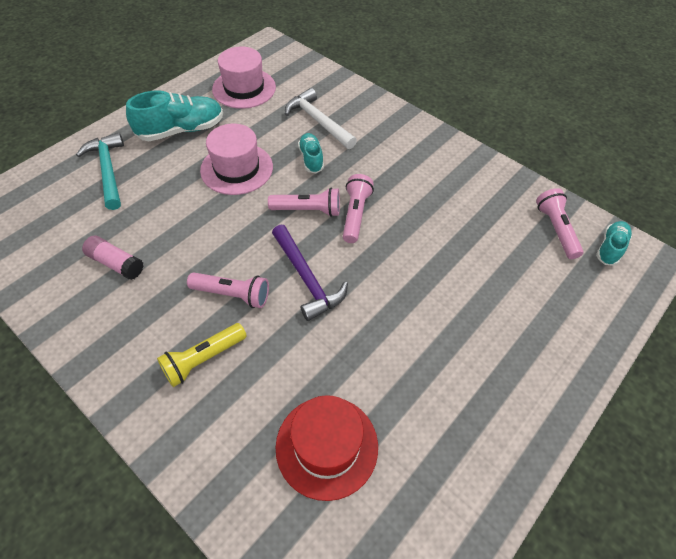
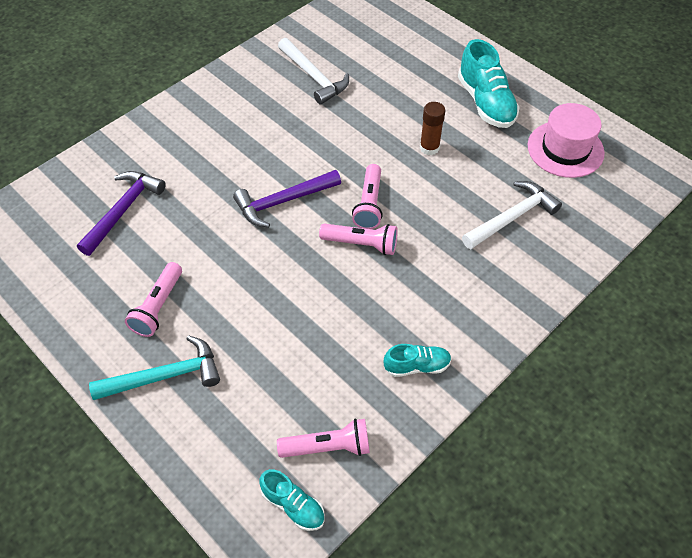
camera: 95 degrees right, 0 degrees up
turquoise hammer [76,133,124,210] -> turquoise hammer moved to [89,335,220,400]
pink glue stick [82,236,143,280] -> white hammer [278,38,349,104]
yellow flashlight [157,323,247,387] -> none
pink flashlight [187,272,269,308] -> pink flashlight moved to [125,262,182,337]
pink hat [200,124,273,195] -> brown glue stick [420,102,445,155]
red hat [275,395,378,501] -> purple hammer [77,171,166,256]
turquoise shoe [298,133,324,173] -> turquoise shoe moved to [384,344,452,377]

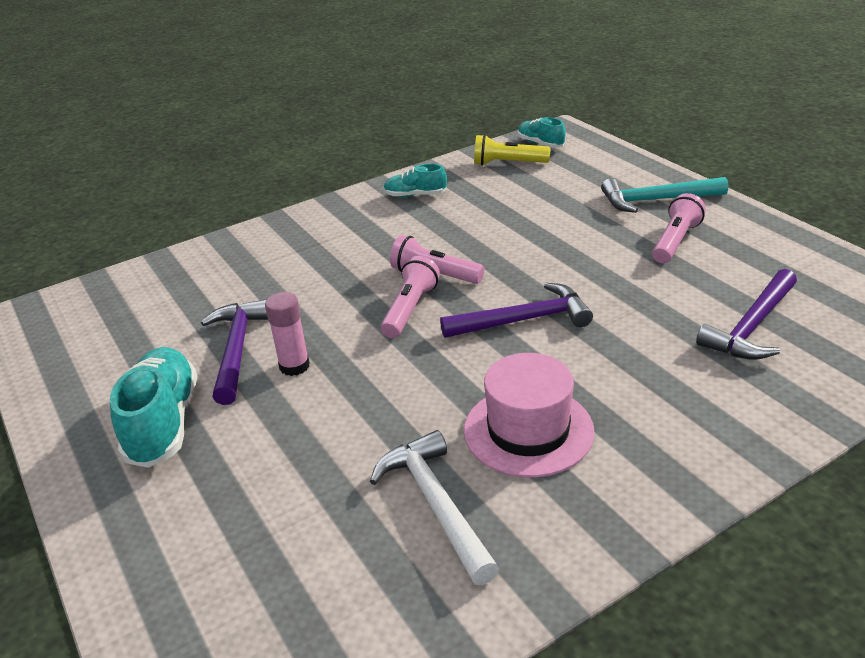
camera: 165 degrees left, 20 degrees down
pink flashlight [277,419,370,458] -> yellow flashlight [474,134,550,166]
brown glue stick [420,102,445,155] -> pink glue stick [265,292,310,376]
white hammer [462,181,562,249] -> none
pink hat [527,103,605,178] -> pink hat moved to [464,353,595,478]
none -> purple hammer [201,299,268,405]

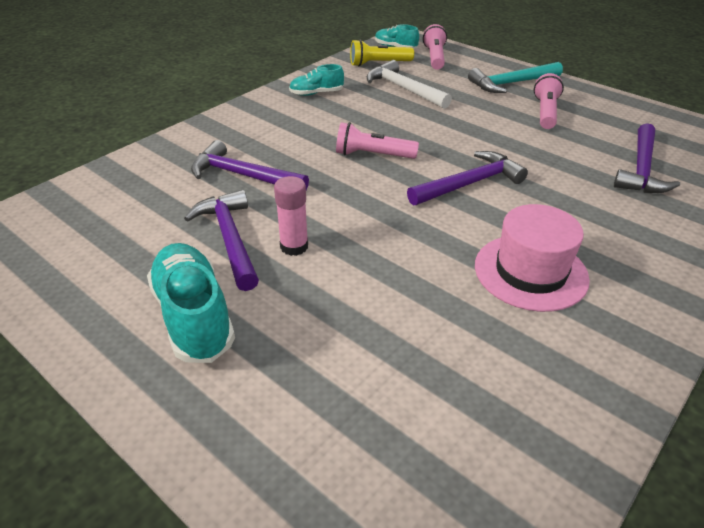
camera: 20 degrees left, 5 degrees up
white hammer [370,430,499,585] -> white hammer moved to [367,60,452,109]
pink flashlight [380,256,440,338] -> pink flashlight moved to [423,24,447,70]
none -> purple hammer [191,140,309,190]

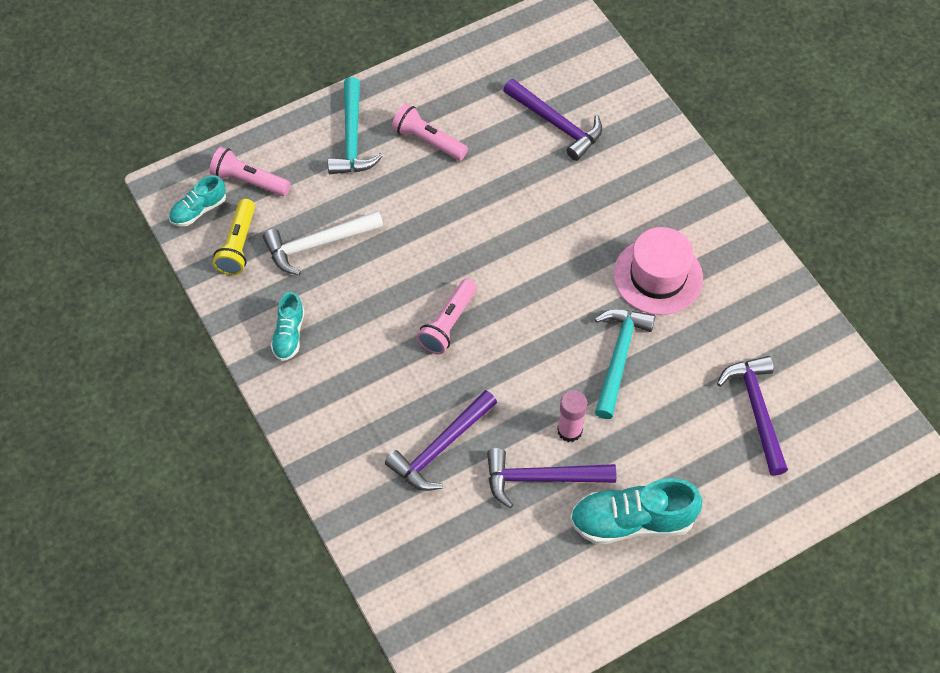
camera: 70 degrees left, 20 degrees up
purple hammer [407,151,528,206] -> purple hammer moved to [717,356,788,476]
none -> turquoise hammer [595,309,656,419]

